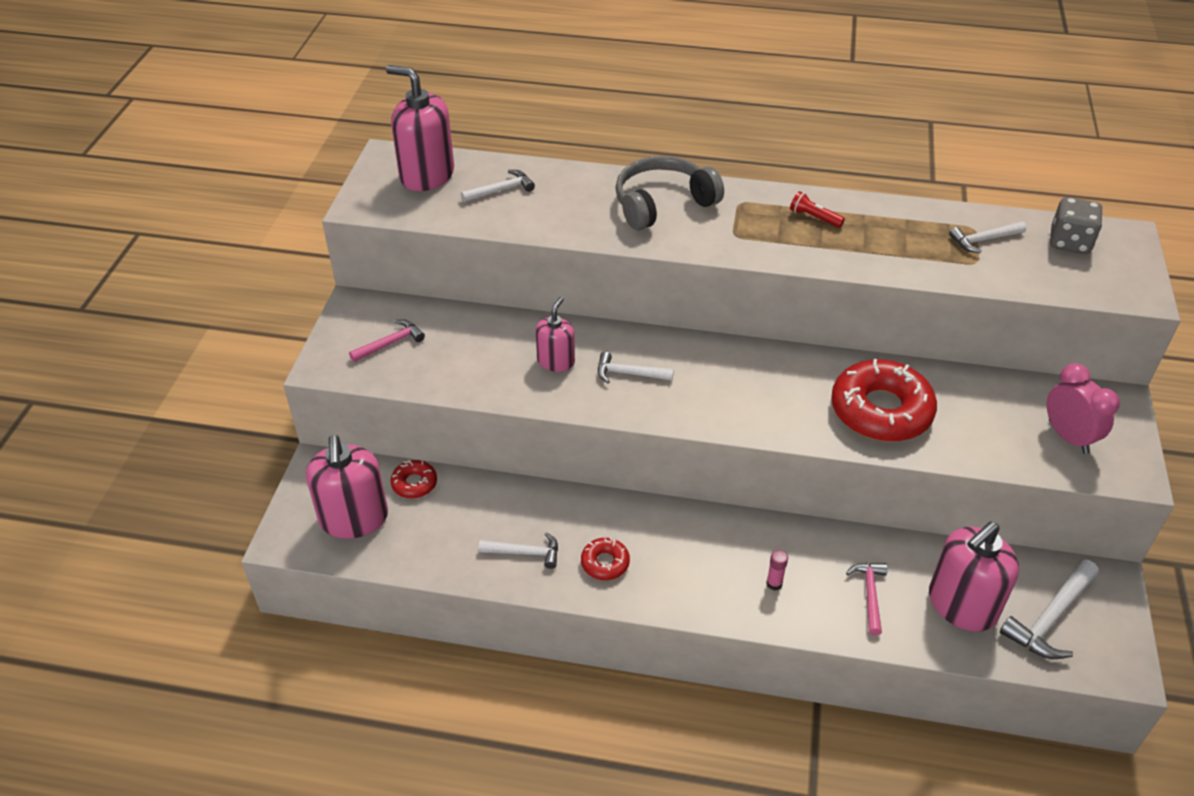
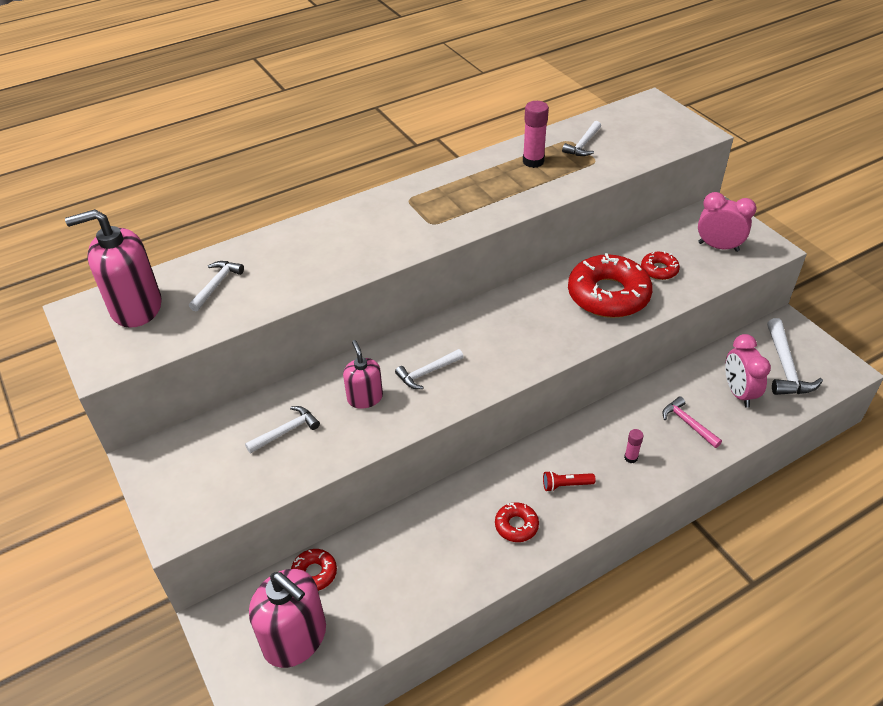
camera: 40 degrees left, 0 degrees up
pink hammer [349,319,425,362] -> none
white hammer [479,532,558,569] -> white hammer moved to [245,406,320,454]
grey headphones [615,156,724,230] -> none
red flashlight [790,191,845,228] -> red flashlight moved to [543,471,595,492]
pink soap dispenser [929,522,1019,632] -> pink clock [725,334,771,408]
grey dice [1050,197,1103,254] -> none
none -> pink glue stick [523,101,549,168]
none -> red donut [641,251,680,280]

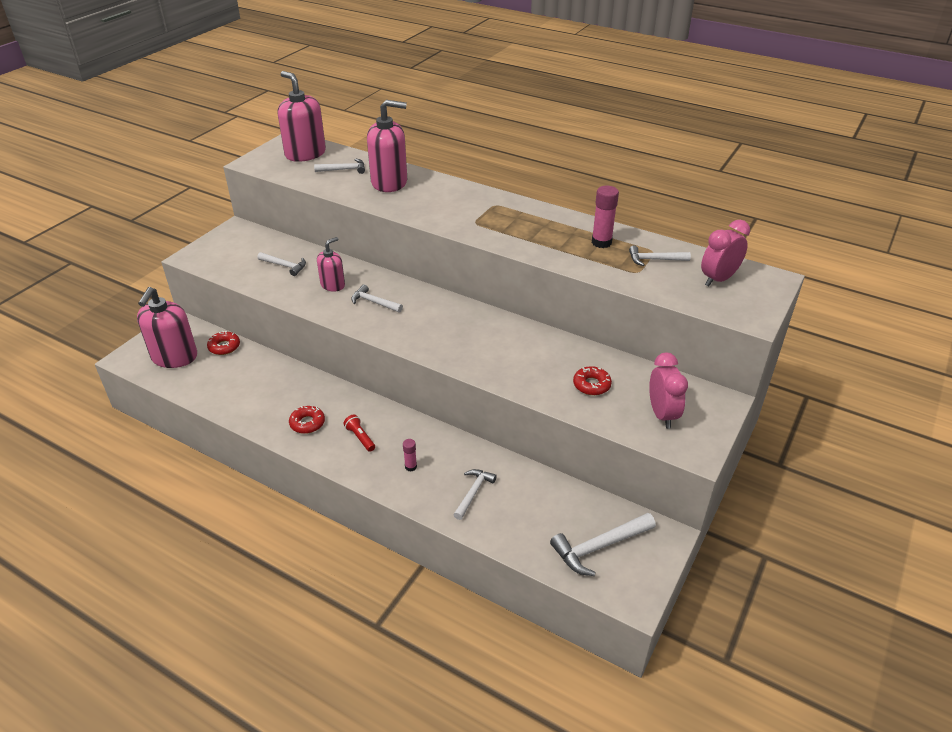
camera: 60 degrees right, 5 degrees down
red donut [568,253,653,318] -> none
pink hammer [662,396,722,448] -> white hammer [453,469,497,520]
pink clock [725,334,771,408] -> pink clock moved to [701,220,750,287]
none -> pink soap dispenser [367,100,407,192]

